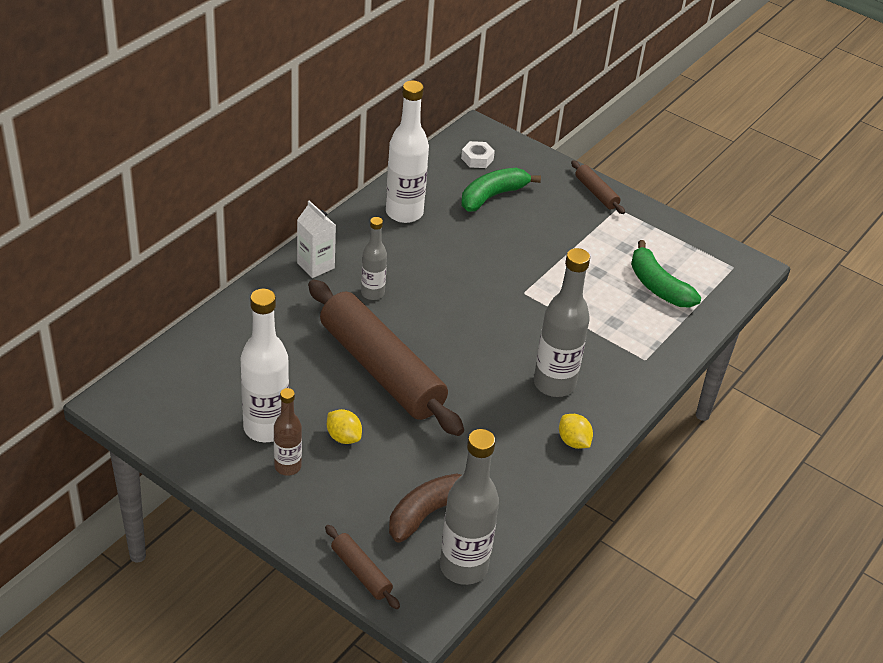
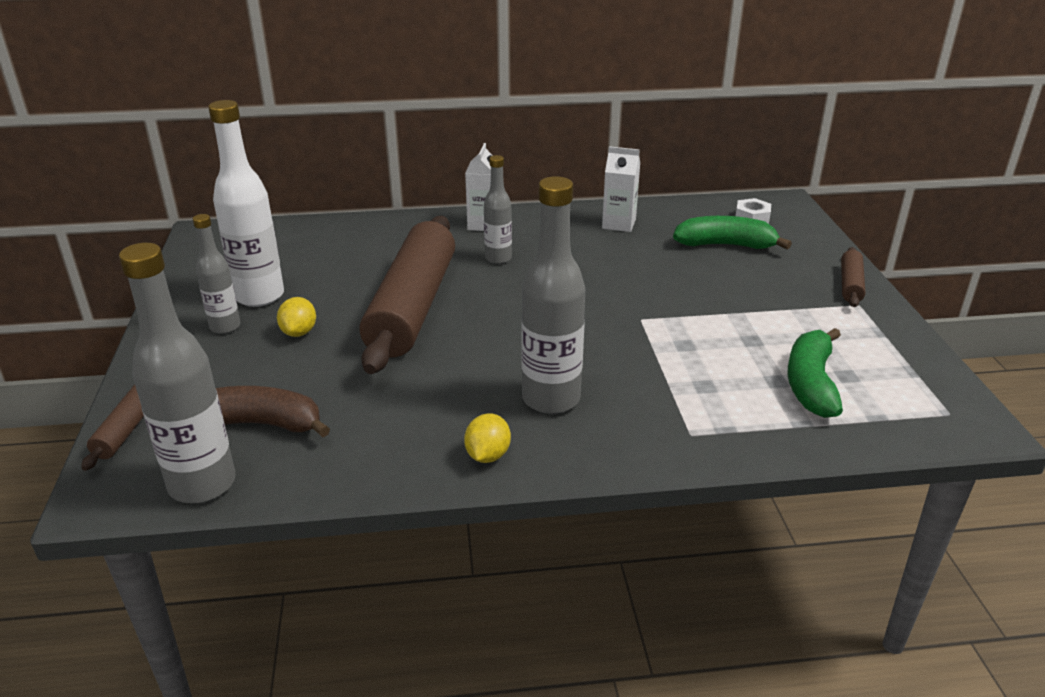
camera: 50 degrees right, 10 degrees down
brown bottle [274,388,302,476] -> grey bottle [193,214,241,334]
white bottle [386,81,429,223] -> white carton [602,146,640,232]

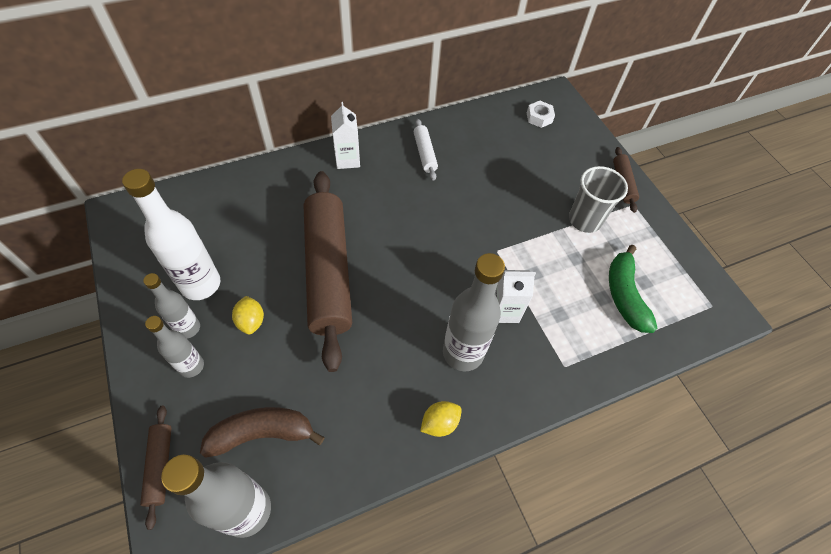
camera: 20 degrees left, 25 degrees up
yellow lemon [464,413,511,463] -> yellow lemon turned 60 degrees clockwise [420,401,462,437]
grey bottle [484,155,512,264] -> grey bottle moved to [145,316,204,378]
white carton [602,146,640,232] -> white carton moved to [495,270,536,323]
green banana [673,216,792,249] -> none
none -> white rolling pin [414,119,438,181]
none -> grey cup [569,166,628,233]

